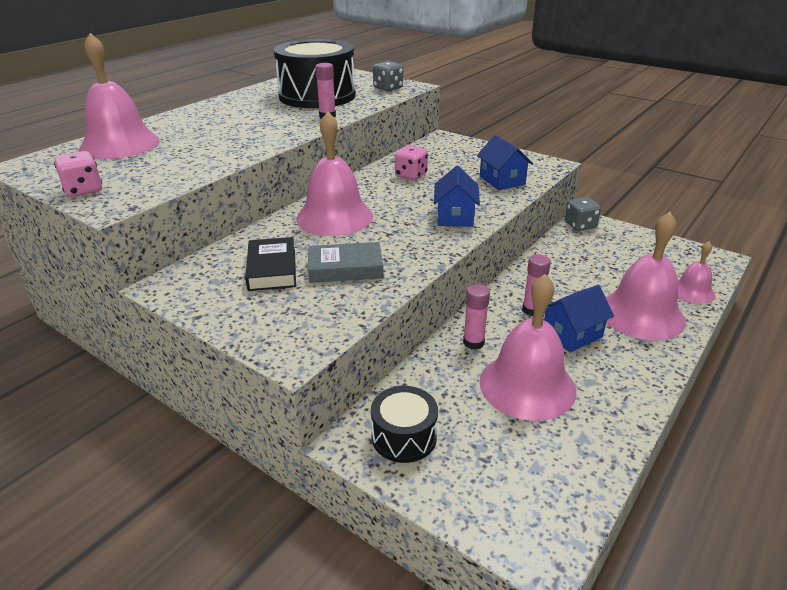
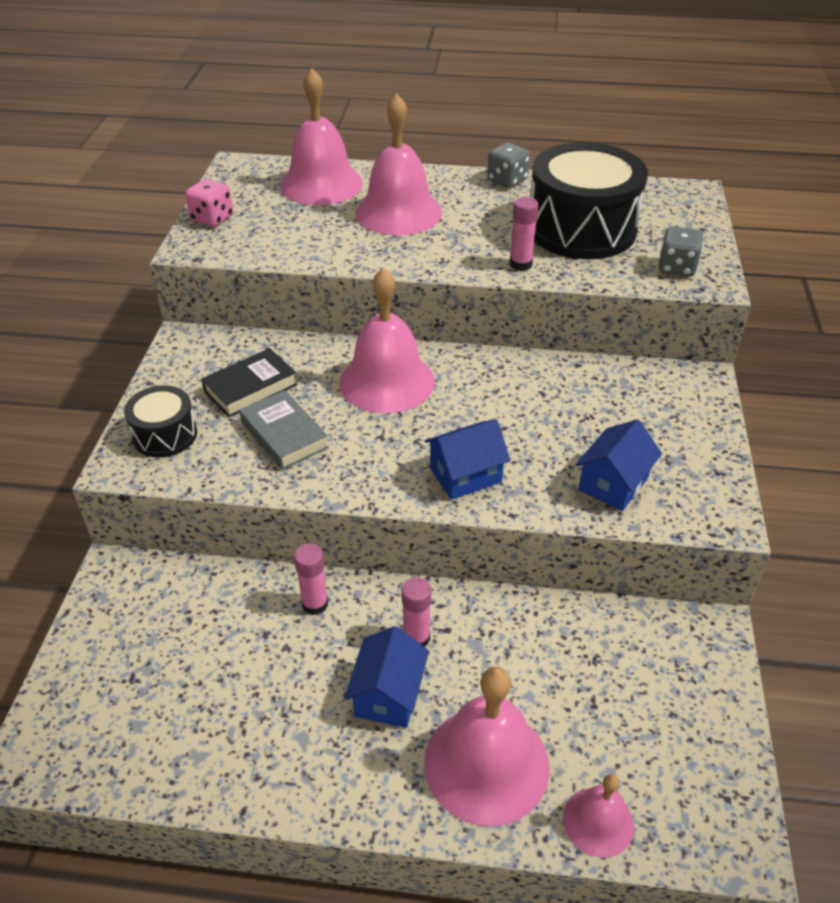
camera: 60 degrees right, 10 degrees up
black drum [371,386,438,463] -> black drum moved to [124,385,197,458]
pink dice [395,145,428,180] -> none
pink bell [480,274,576,421] -> pink bell moved to [356,93,442,236]
blue house [544,285,614,353] -> blue house turned 75 degrees clockwise [344,626,429,728]
grey dice [565,197,601,231] -> grey dice moved to [487,142,530,188]

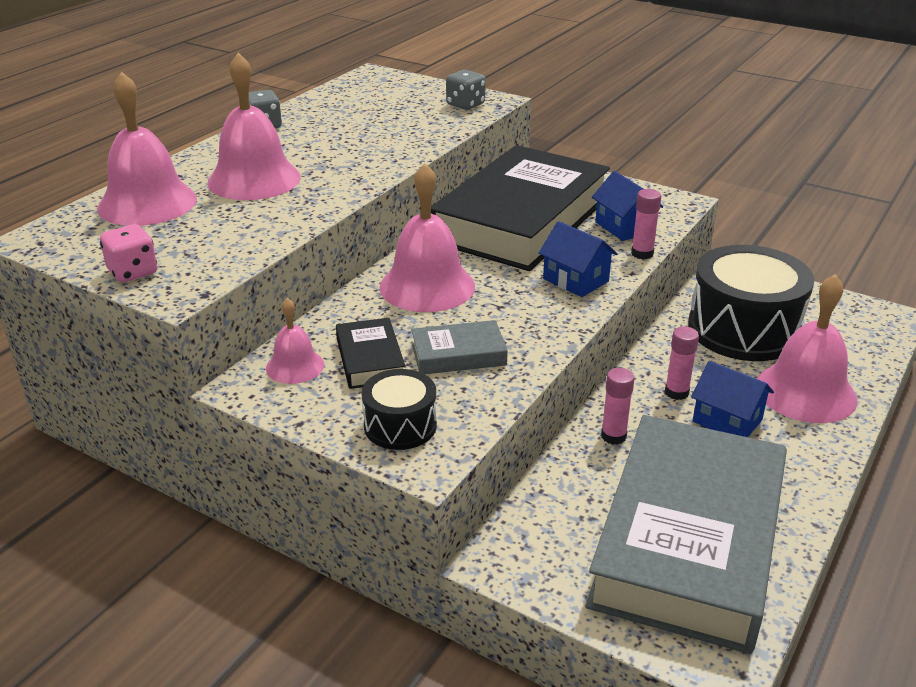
camera: 65 degrees left, 10 degrees down
blue house [425,419,511,500] -> blue house turned 45 degrees counterclockwise [539,221,618,297]
pink glue stick [509,197,539,271] -> pink glue stick moved to [631,189,661,259]
black drum [530,142,648,259] -> black drum moved to [688,245,814,361]
pink bell [563,774,634,858] -> pink bell moved to [266,298,324,384]
none -> black book [431,145,610,271]
none -> grey book [585,415,787,654]

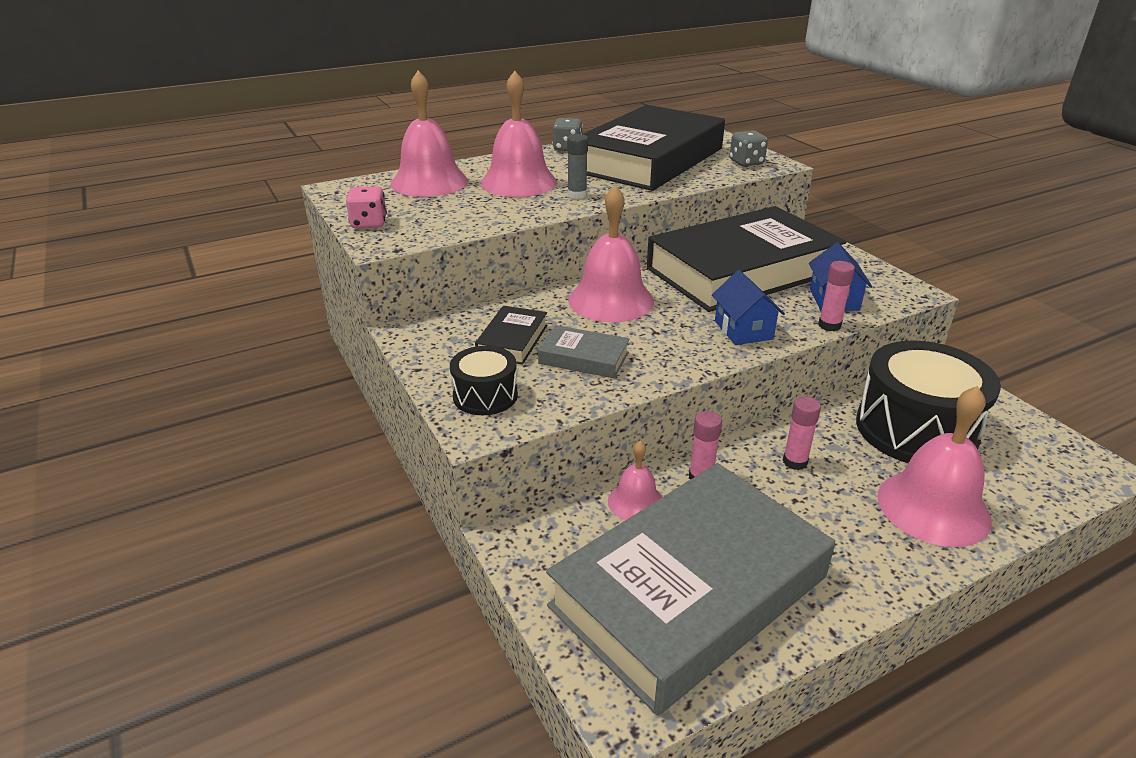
camera: 30 degrees right, 0 degrees up
pink bell [266,298,324,384] -> pink bell moved to [608,441,662,520]
blue house [691,361,774,437] -> none
none -> grey glue stick [567,134,588,199]
none -> black book [583,105,725,191]

